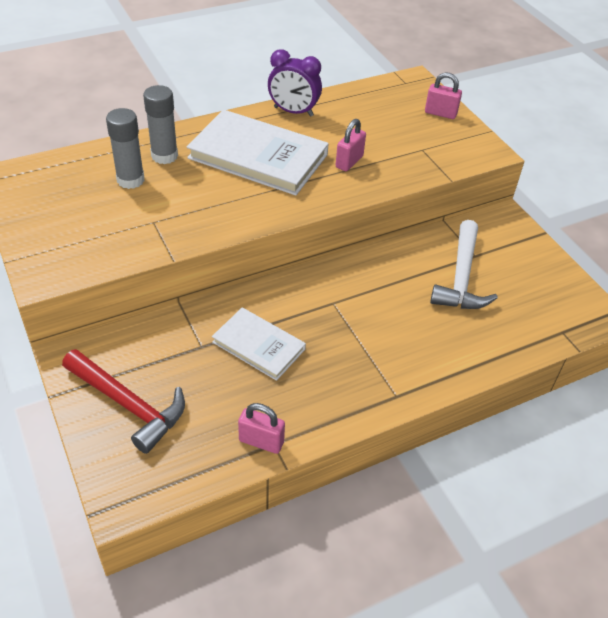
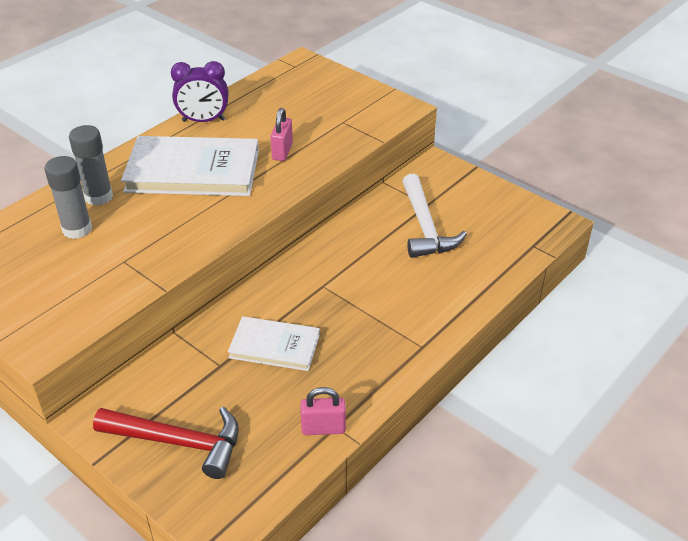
camera: 20 degrees left, 5 degrees down
pink padlock [425,73,462,119] -> none

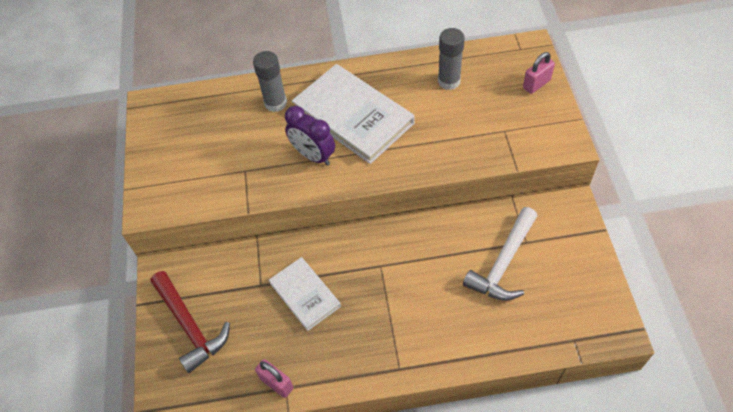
camera: 45 degrees right, 15 degrees up
grey glue stick [44,156,92,239] -> grey glue stick moved to [438,28,465,90]
purple clock [171,61,228,122] -> purple clock moved to [285,106,335,166]
pink padlock [271,108,293,161] -> pink padlock moved to [523,52,555,94]

